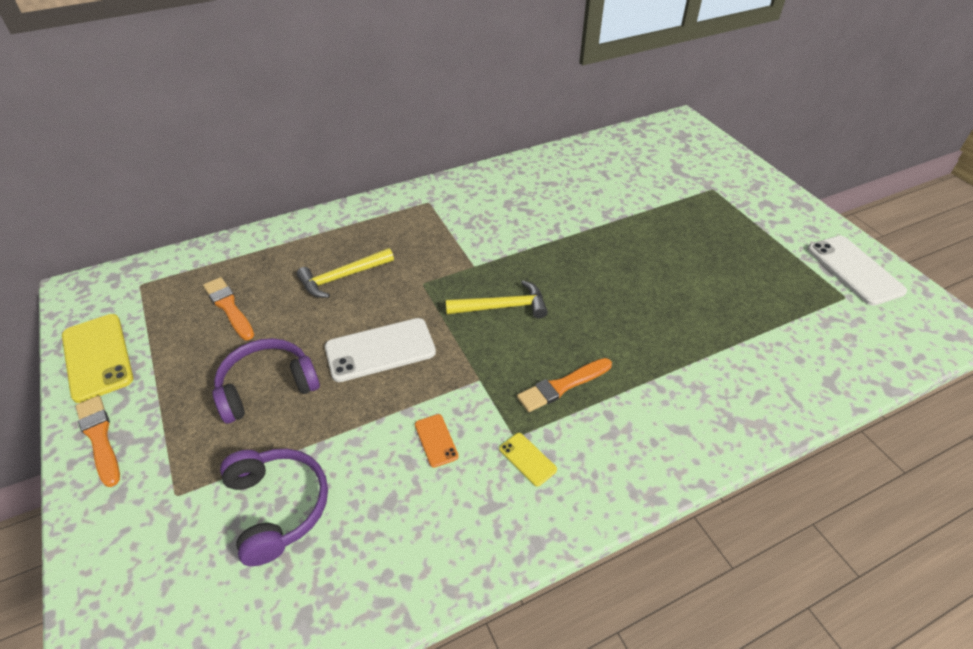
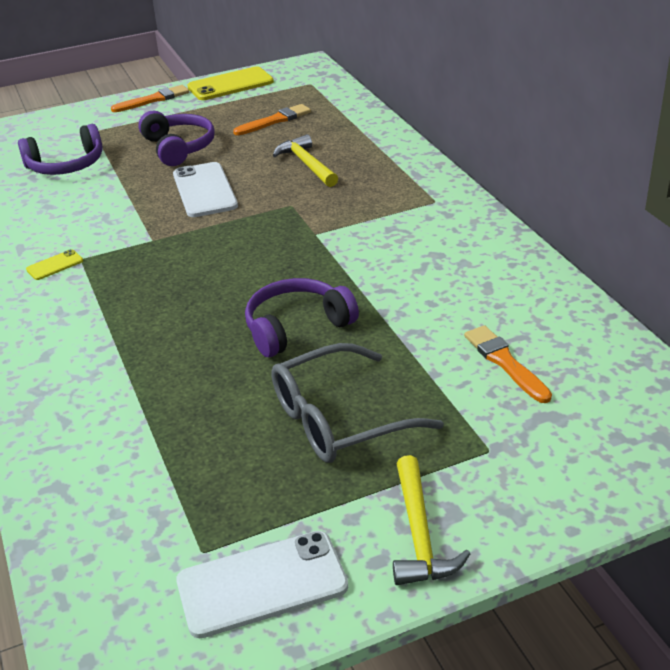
camera: 95 degrees right, 10 degrees down
orange phone [415,414,459,468] -> none
yellow hammer [446,280,548,318] -> yellow hammer moved to [393,455,470,585]
orange brush [517,358,612,412] -> orange brush moved to [464,325,552,403]
none -> purple headphones [245,278,359,357]
none -> grey glasses [271,343,444,463]

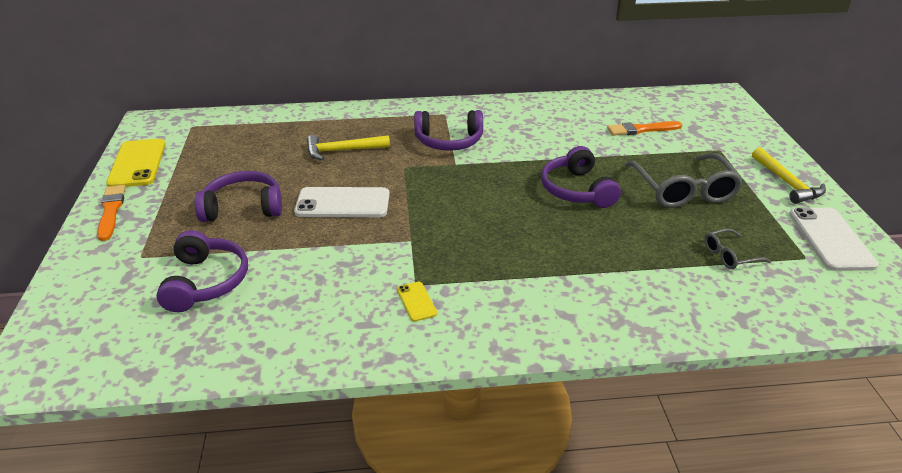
camera: 75 degrees left, 0 degrees up
orange brush [233,104,311,135] -> none
yellow hammer [393,455,470,585] -> yellow hammer turned 60 degrees clockwise [752,147,826,204]
none -> purple headphones [414,110,483,151]
none -> grey glasses [704,228,771,269]

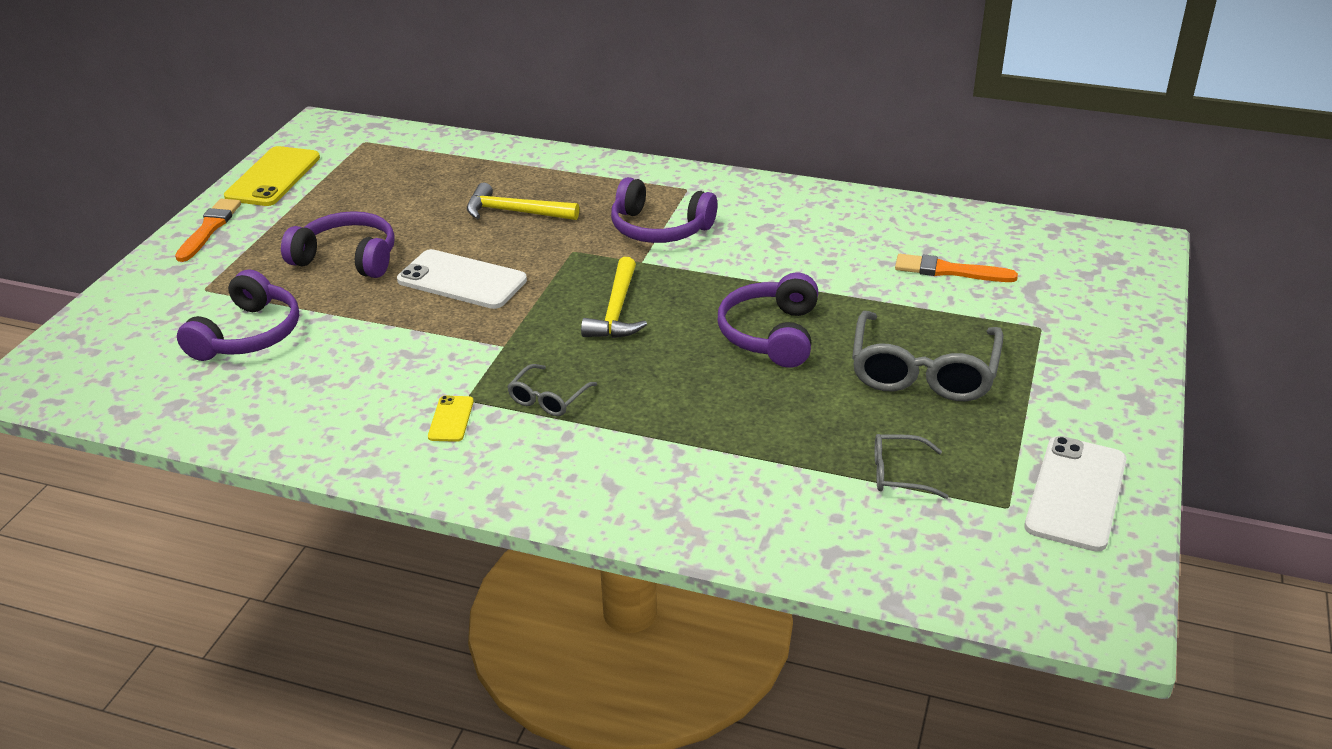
camera: 25 degrees right, 0 degrees up
yellow hammer [752,147,826,204] -> yellow hammer moved to [581,257,647,338]
none -> grey glasses [507,364,597,416]

